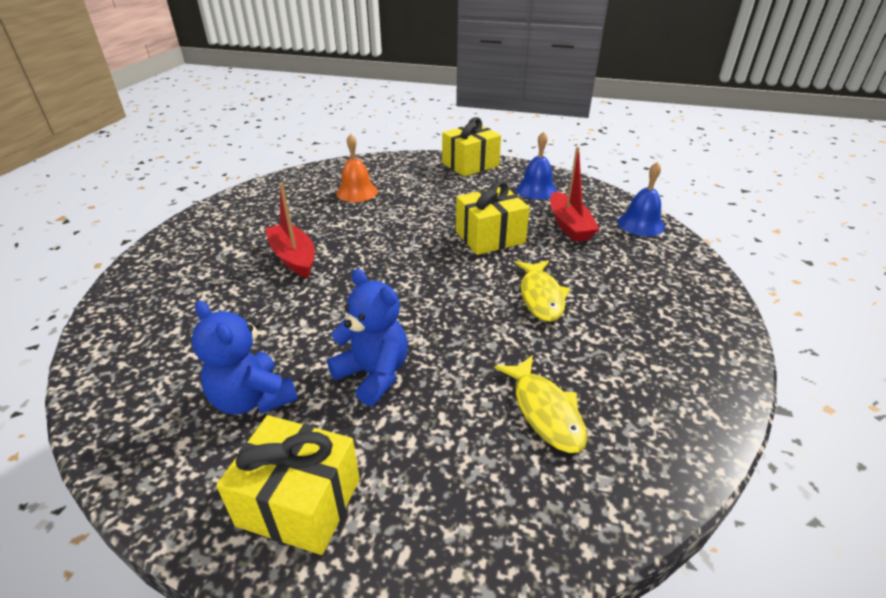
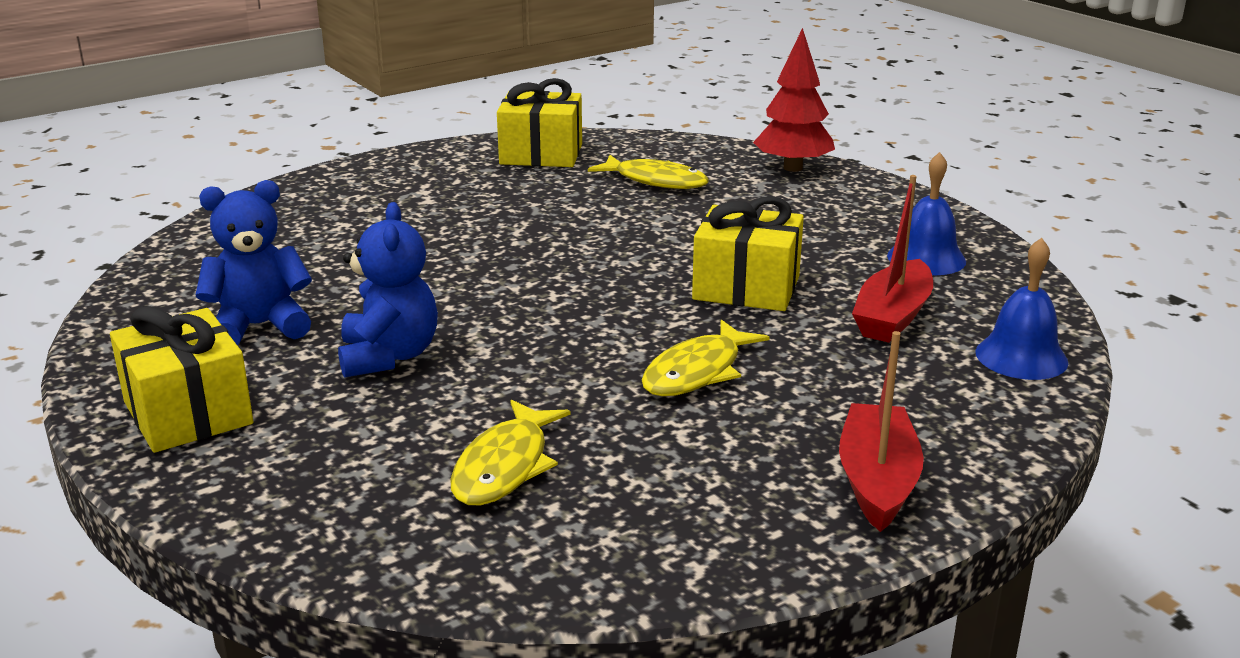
camera: 40 degrees right, 10 degrees down
blue teddy bear [192,301,298,414] -> blue teddy bear turned 75 degrees clockwise [196,180,312,345]
red boat [265,182,315,278] -> red boat moved to [839,331,924,532]
orange bell [336,134,378,202] -> yellow fish [588,155,709,189]
yellow gift [442,117,501,177] -> yellow gift moved to [497,78,582,167]
none -> red tree [753,28,835,172]

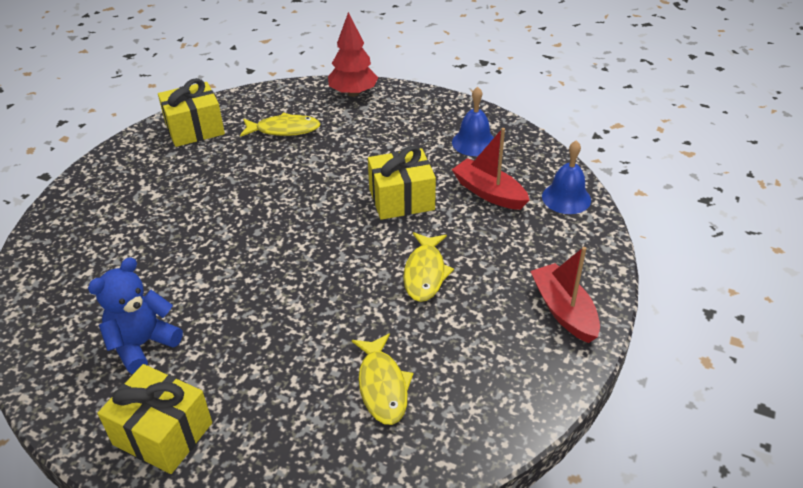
camera: 30 degrees left, 15 degrees up
blue teddy bear [338,202,438,378] -> none
red boat [852,175,933,343] -> red boat turned 135 degrees clockwise [452,128,529,210]

